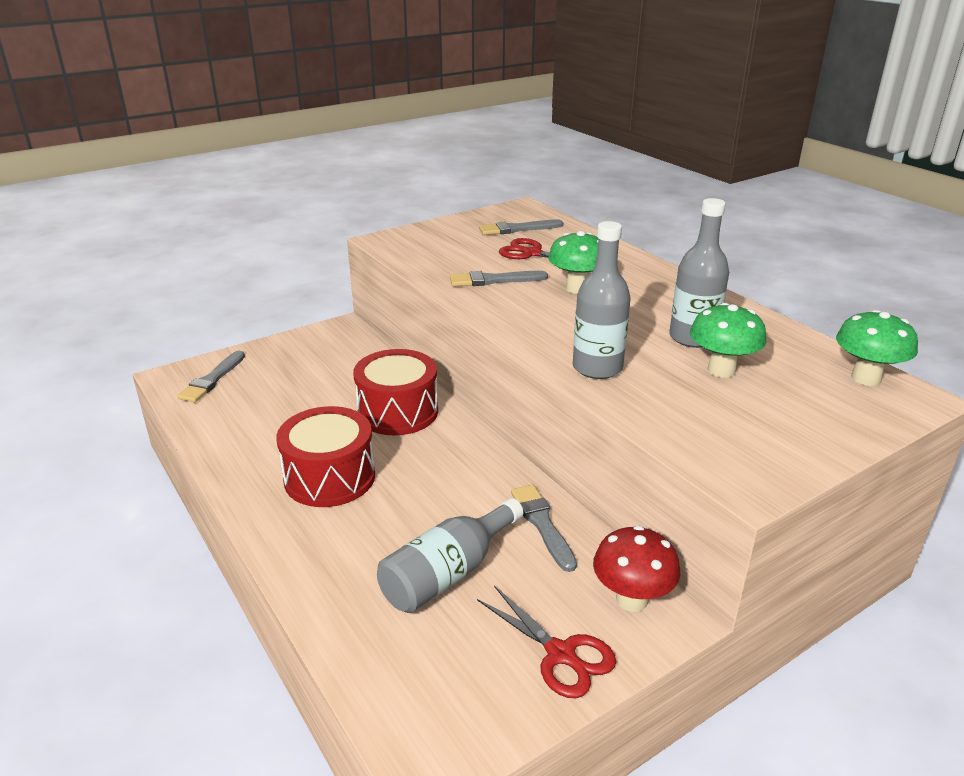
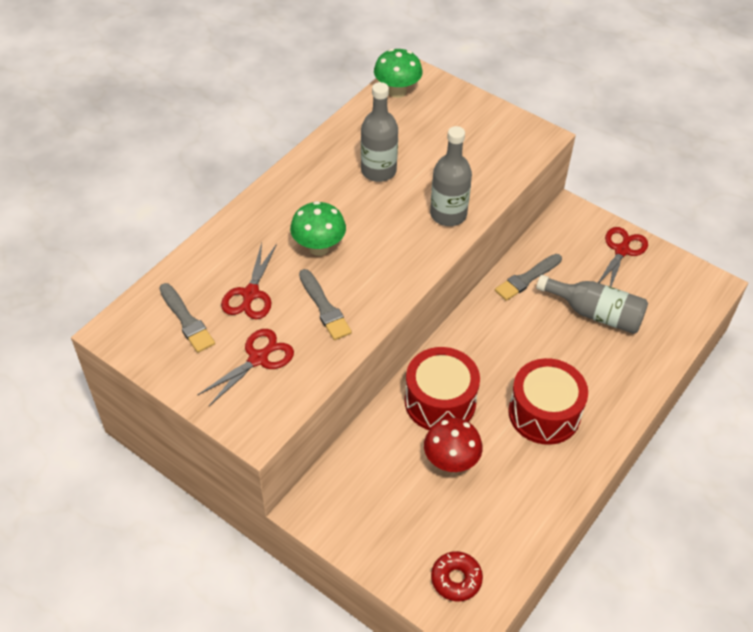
camera: 110 degrees left, 20 degrees up
grey brush [177,351,245,402] -> red donut [431,551,483,601]
red mushroom [593,525,681,612] -> red mushroom moved to [424,418,483,472]
green mushroom [690,303,766,378] -> none
none -> red scissors [197,329,294,406]

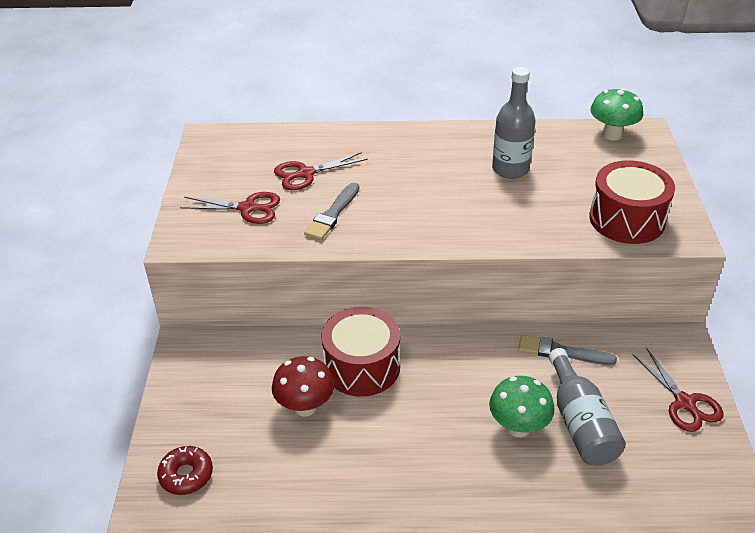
camera: 55 degrees right, 10 degrees down
grey brush [159,283,215,353] -> none
green mushroom [290,201,346,256] -> green mushroom moved to [489,376,555,437]
grey bottle [430,126,472,226] -> none
red drum [508,358,588,445] -> red drum moved to [589,160,675,244]
red scissors [598,227,648,287] -> red scissors turned 75 degrees clockwise [632,348,724,432]

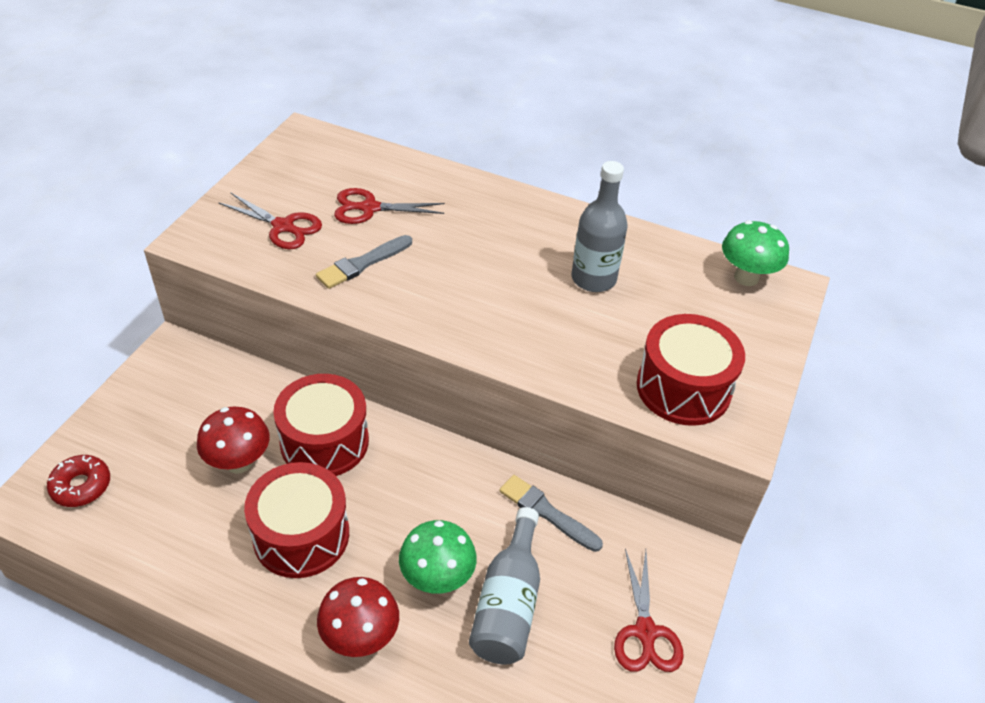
camera: 20 degrees right, 5 degrees up
none -> red drum [244,462,349,578]
none -> red mushroom [317,577,399,657]

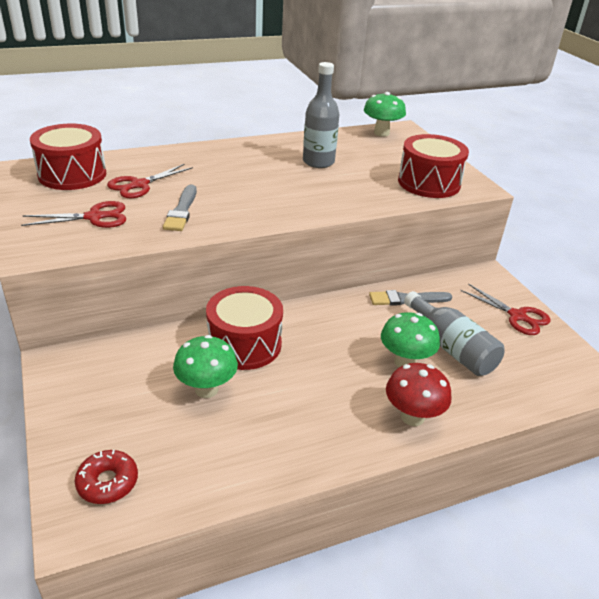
camera: 45 degrees left, 10 degrees down
red mushroom [197,407,270,474] -> green mushroom [173,335,238,398]
red drum [244,462,349,578] -> red drum moved to [30,124,106,190]

